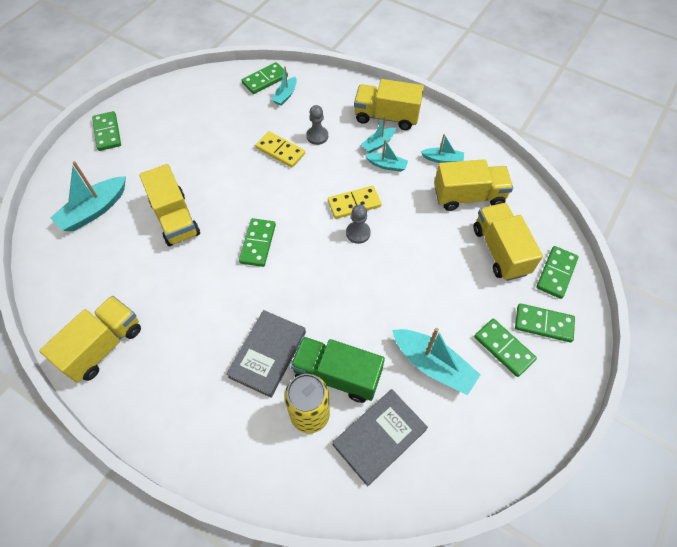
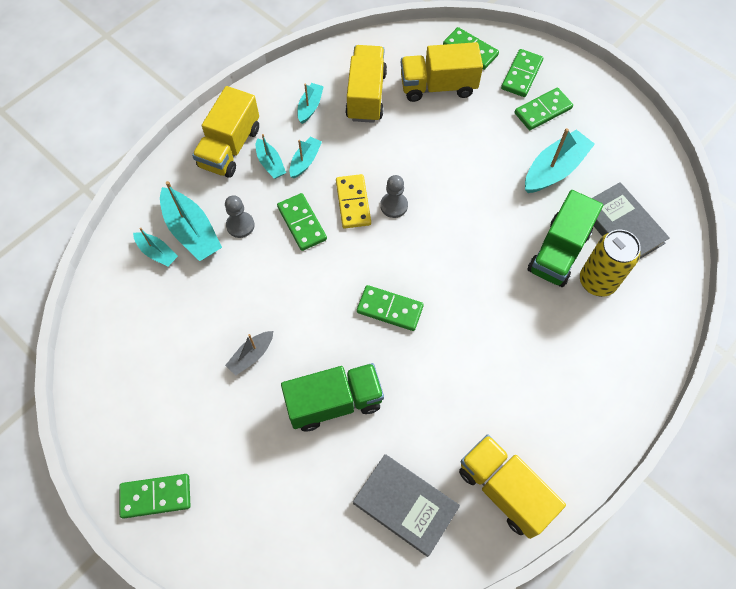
camera: 80 degrees left, 5 degrees up
turquoise boat [50,161,126,232] -> turquoise boat moved to [160,181,222,261]
yellow truck [139,164,200,246] -> green truck [281,363,384,431]
grey book [226,310,306,398] -> grey book moved to [353,454,460,557]
green domino [242,62,288,94] -> green domino moved to [277,193,327,251]
yellow domino [255,131,305,168] -> none
none -> grey boat [225,331,273,376]

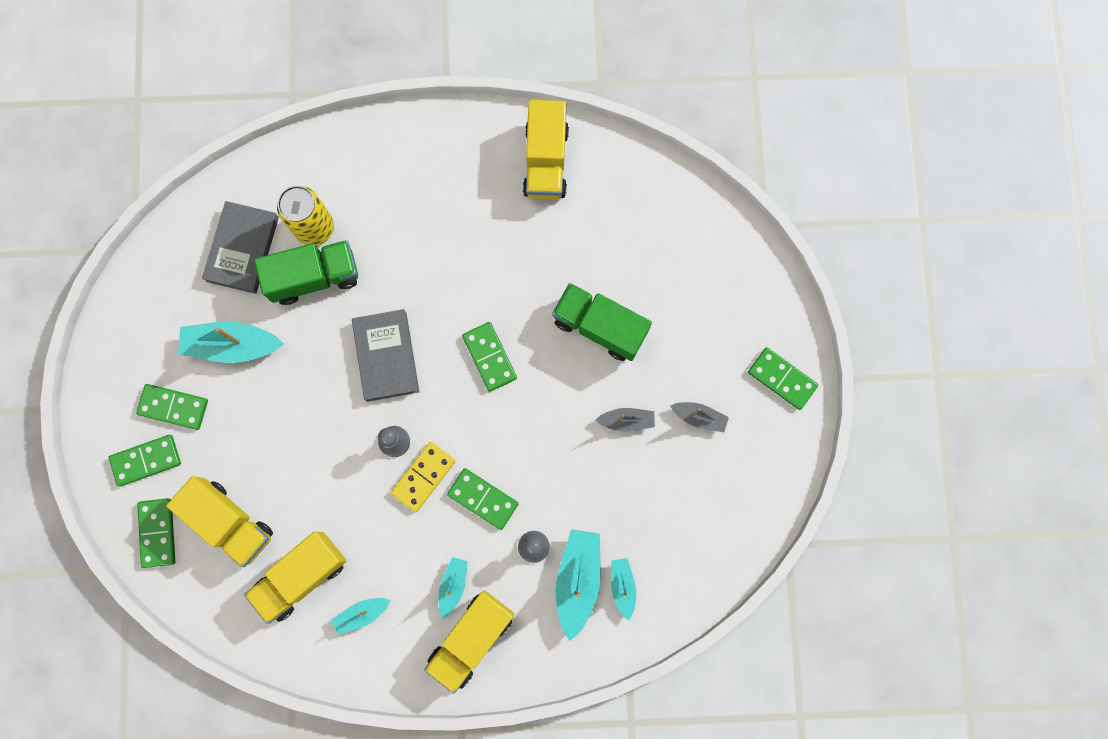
camera: 135 degrees left, 15 degrees up
yellow truck [192,86,259,178] -> yellow truck turned 150 degrees clockwise [424,590,514,694]
green domino [277,193,327,251] -> green domino turned 75 degrees counterclockwise [447,468,518,530]
turquoise boat [289,137,322,178] -> none
grey book [353,454,460,557] -> grey book moved to [352,309,420,402]
none -> grey boat [670,402,729,432]

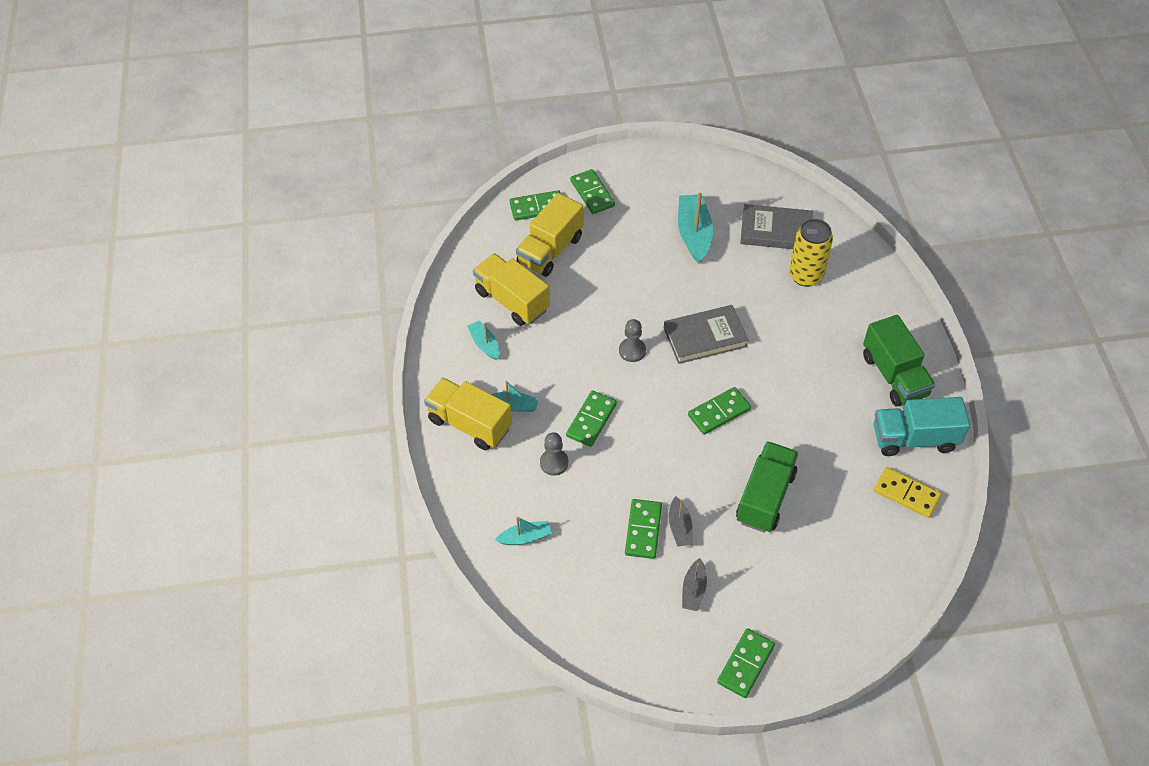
camera: 85 degrees right, 25 degrees down
green domino [136,384,208,430] -> green domino moved to [625,499,662,559]
green truck [254,240,358,305] -> green truck moved to [863,315,935,406]
yellow domino [391,442,455,512] -> yellow domino moved to [874,467,941,518]
yellow truck [523,100,569,199] -> turquoise truck [874,397,970,456]
turquoise boat [556,529,600,641] -> none

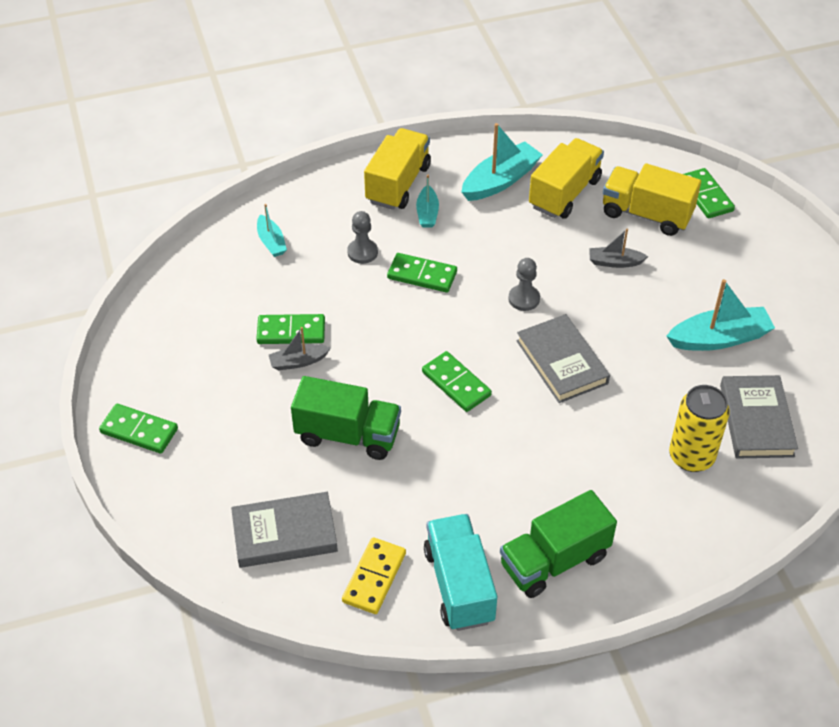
camera: 80 degrees right, 5 degrees down
turquoise boat [467,320,500,360] -> turquoise boat [461,123,543,201], size x1.77
green domino [570,169,615,214] -> none
grey boat [682,558,707,611] -> grey boat moved to [590,229,648,268]
none -> grey book [231,492,338,568]

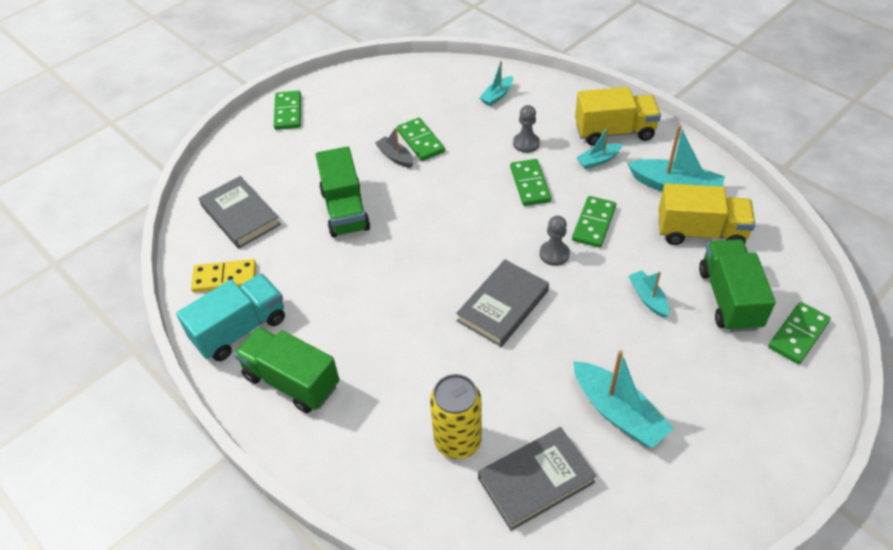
camera: 65 degrees right, 0 degrees up
green domino [422,351,492,412] -> green domino moved to [572,196,616,248]
grey boat [590,229,648,268] -> turquoise boat [629,270,669,318]
yellow truck [603,163,701,236] -> green truck [699,239,776,332]

